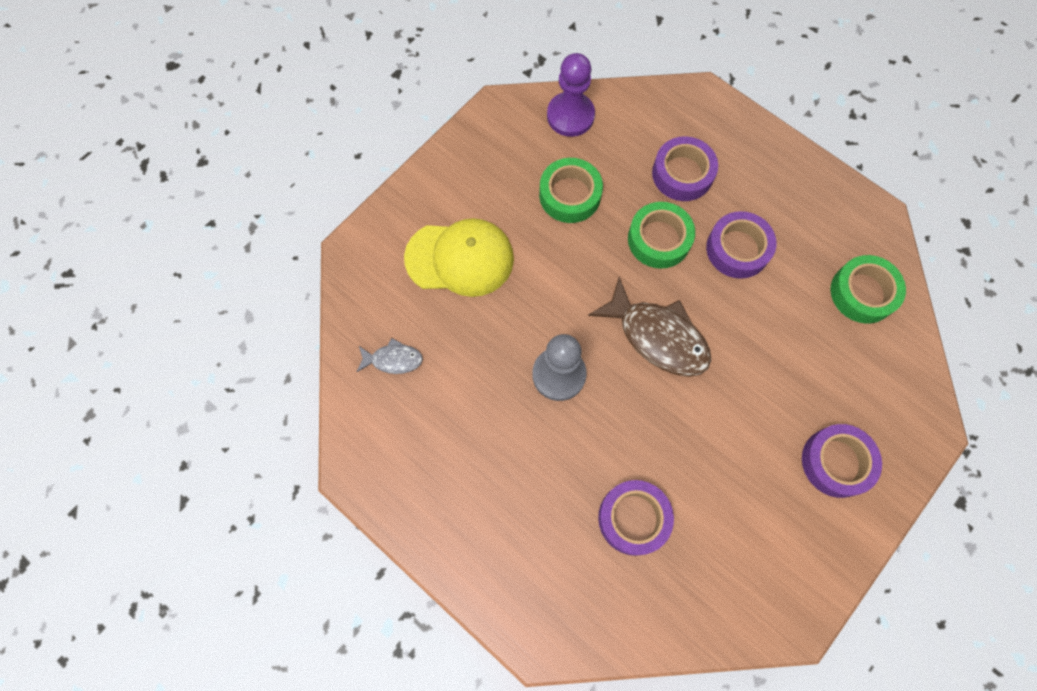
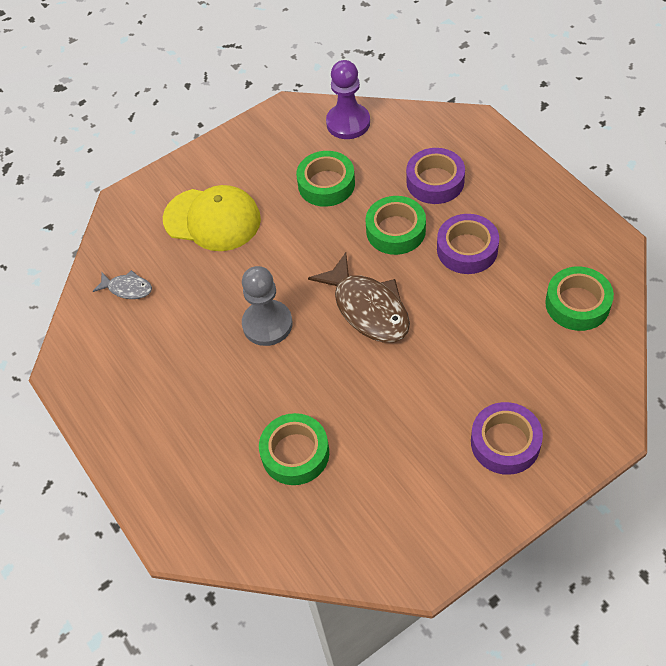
camera: 20 degrees right, 15 degrees down
purple tape [598,480,674,556] -> green tape [259,413,329,485]

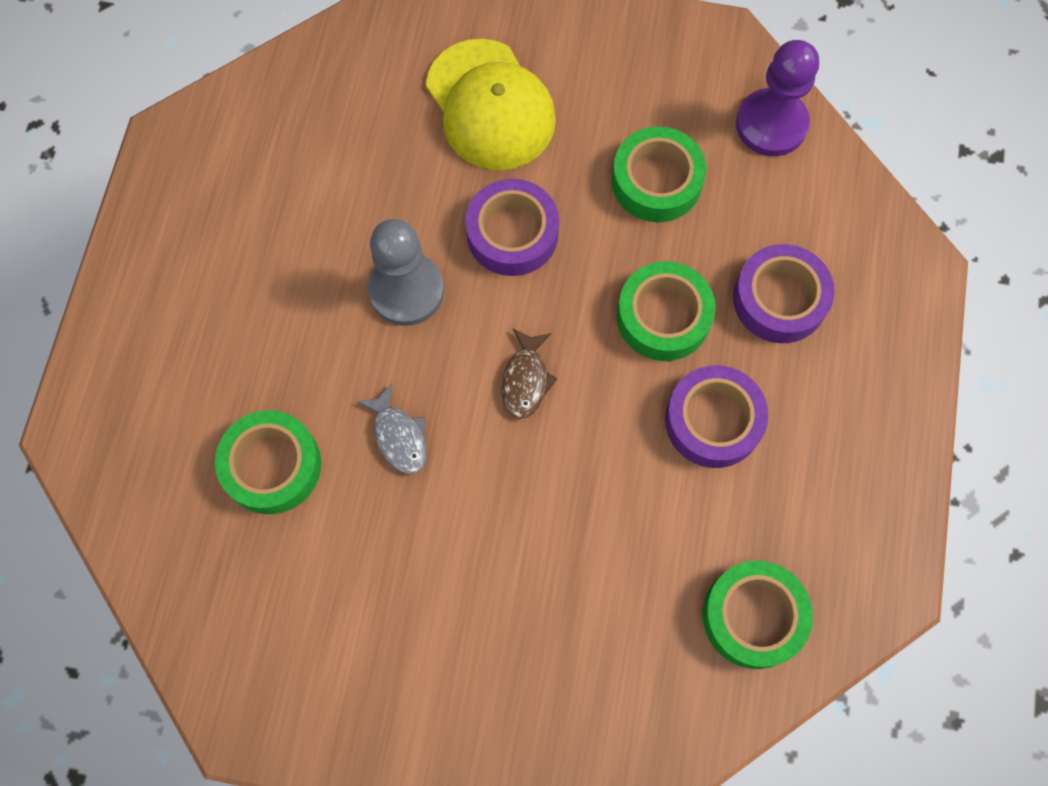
camera: 40 degrees right, 15 degrees up
grey fish [92,270,152,299] -> grey fish moved to [357,383,427,474]
brown fish [308,252,410,343] -> brown fish [501,328,557,419], size x0.51
purple tape [471,402,543,475] -> purple tape moved to [465,179,559,276]

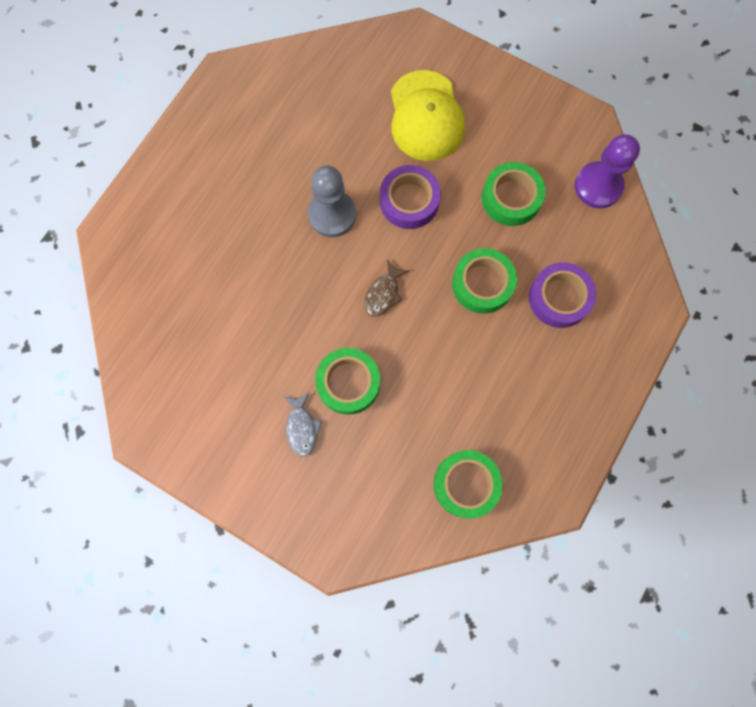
camera: 20 degrees right, 5 degrees up
green tape [215,410,321,514] -> green tape moved to [315,348,380,415]
grey fish [357,383,427,474] -> grey fish moved to [283,393,322,457]
purple tape [665,365,769,468] -> none

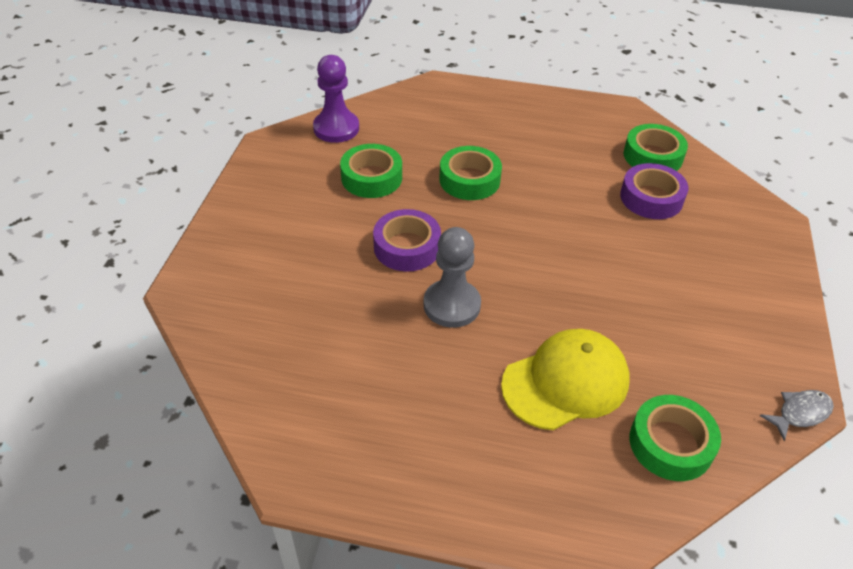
camera: 110 degrees left, 30 degrees down
grey fish [283,393,322,457] -> grey fish moved to [760,390,834,441]
green tape [315,348,380,415] -> green tape moved to [630,395,721,481]
brown fish [364,260,409,317] -> none
yellow cap [391,70,465,161] -> yellow cap moved to [501,329,629,430]
purple tape [529,262,596,328] -> purple tape moved to [620,163,688,219]

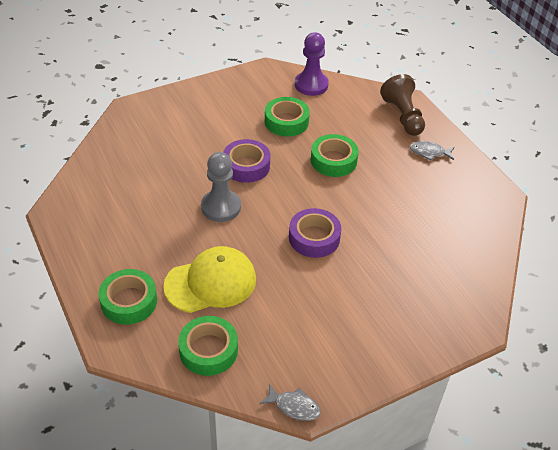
camera: 50 degrees right, 0 degrees up
yellow cap [501,329,629,430] -> yellow cap turned 45 degrees counterclockwise [163,246,256,313]
purple tape [620,163,688,219] -> purple tape moved to [289,208,341,258]
green tape [624,124,688,171] -> green tape moved to [99,269,157,325]
none -> brown pawn [380,74,425,136]
none -> grey fish [409,141,454,161]

